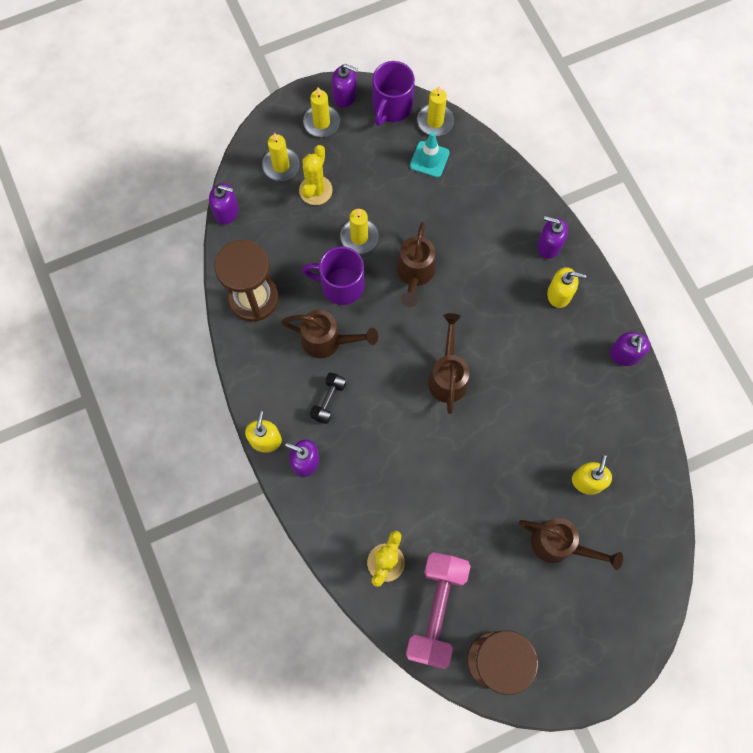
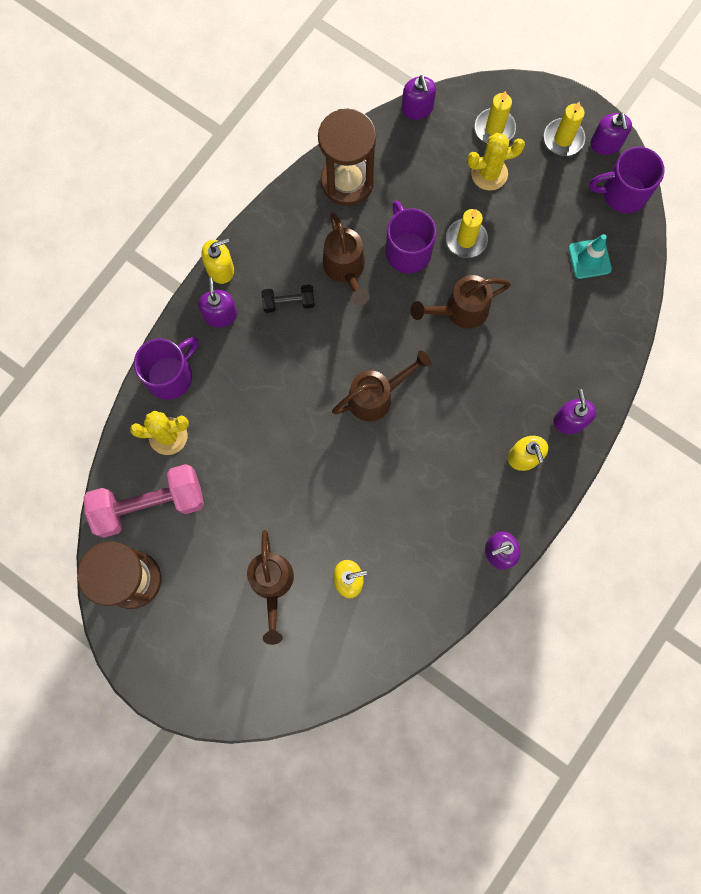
camera: 60 degrees right, 5 degrees up
yellow candle [417,86,454,136] -> none
none -> purple mug [134,337,199,400]

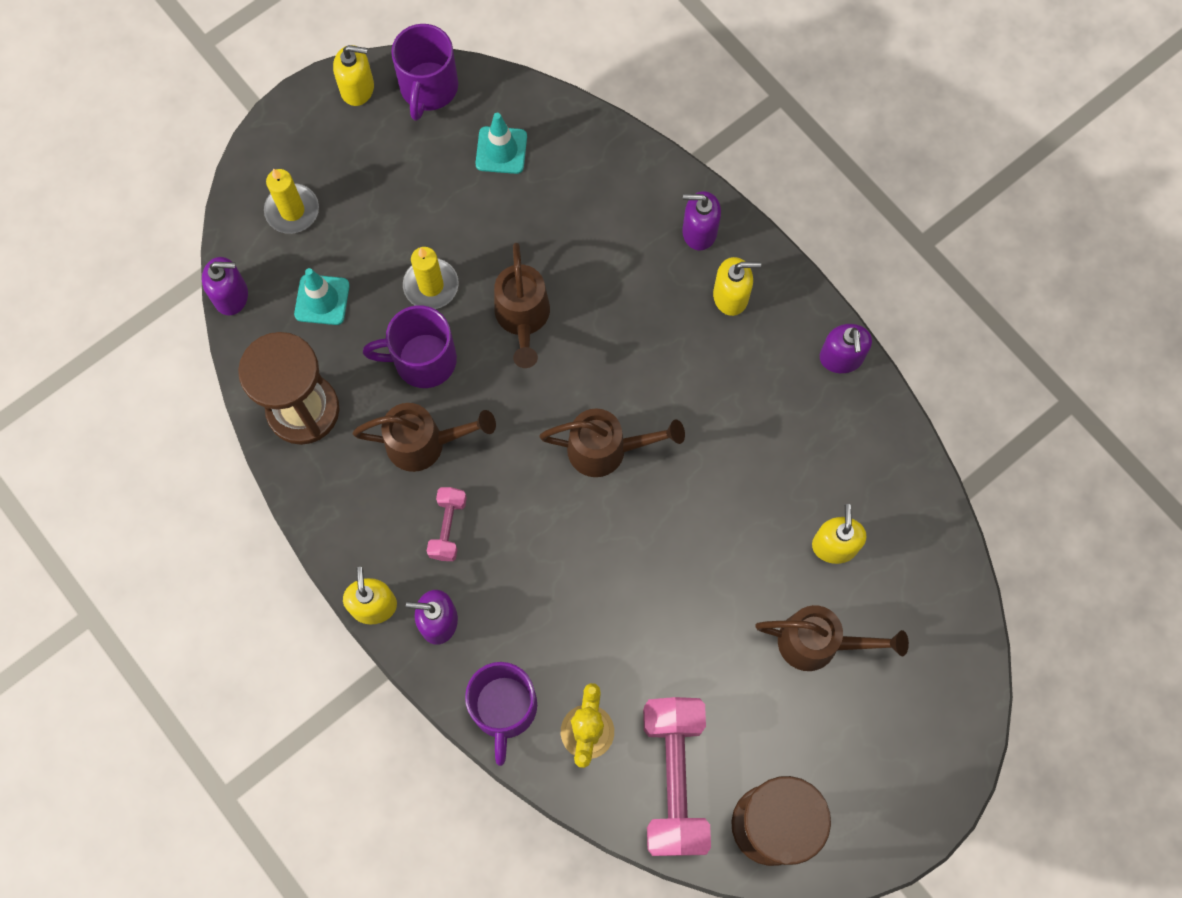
camera: 75 degrees left, 5 degrees down
purple mug [134,337,199,400] -> purple mug turned 150 degrees counterclockwise [465,662,537,766]
black dumbbell [261,284,315,313] -> pink dumbbell [426,487,467,561]
brown watering can [332,351,431,421] -> brown watering can turned 105 degrees clockwise [539,408,685,477]
yellow cactus [467,133,525,191] -> none
yellow candle [544,102,585,156] -> none
purple soap dispenser [591,112,632,155] -> yellow soap dispenser [333,45,374,106]
none -> turquoise traffic cone [294,268,350,325]

